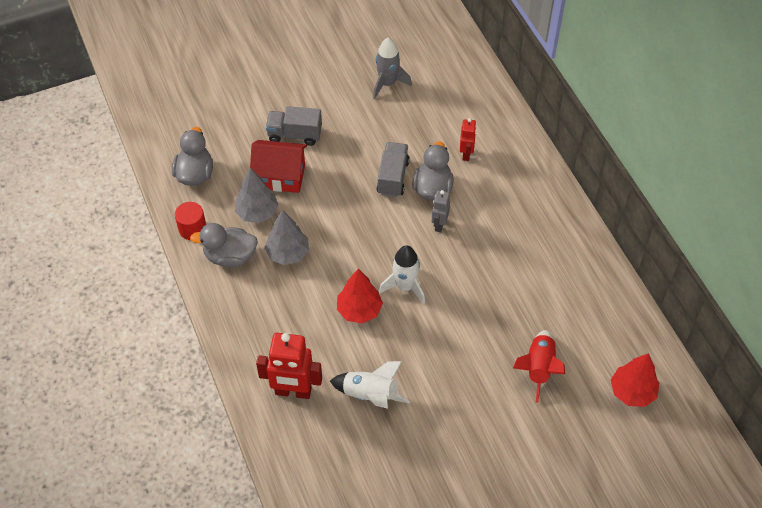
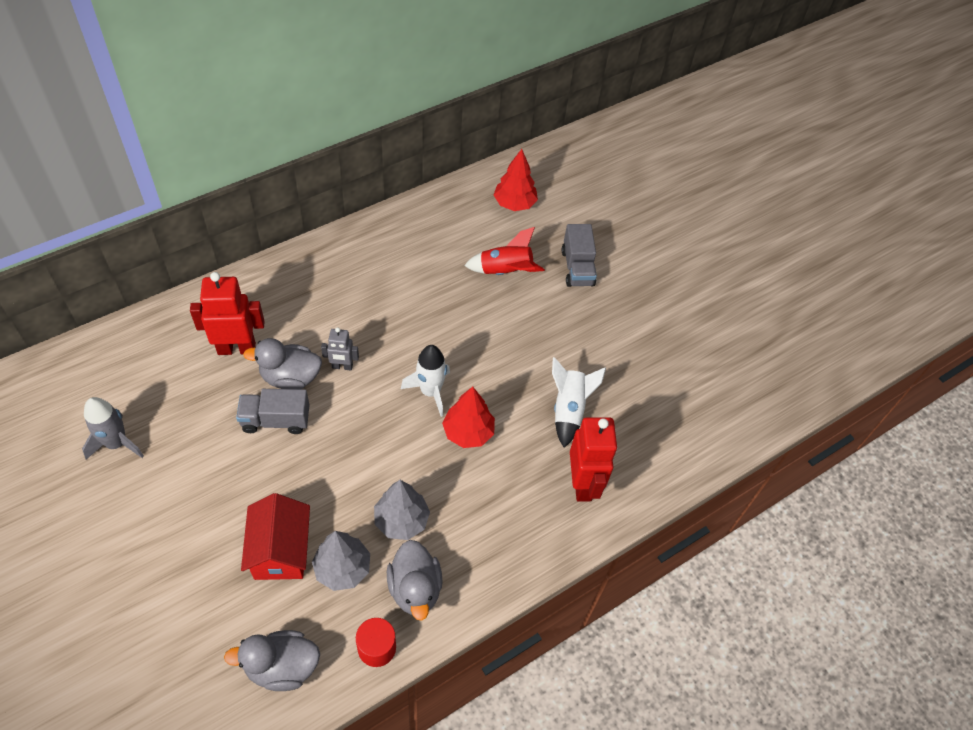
camera: 105 degrees left, 0 degrees up
grey truck [266,106,322,146] -> grey truck moved to [562,224,597,287]
red robot [460,118,476,161] -> red robot [190,272,264,355], size x1.83

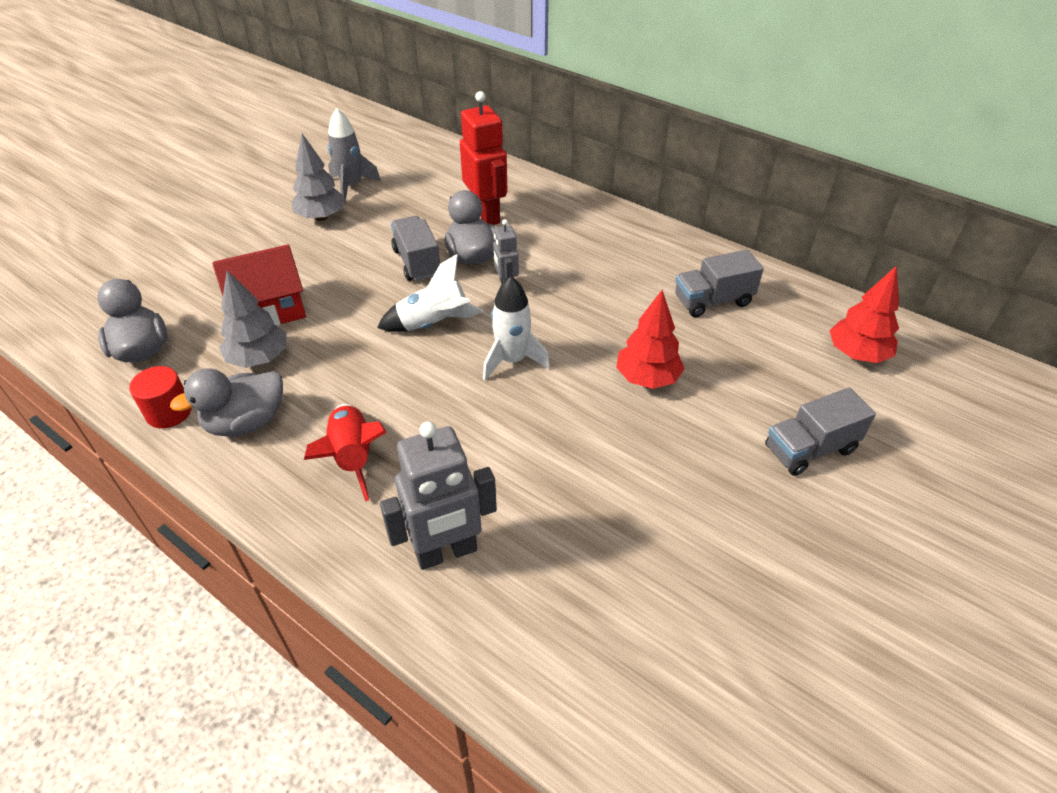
camera: 75 degrees right, 10 degrees down
grey tree [374,480,430,540] -> grey tree moved to [292,134,346,221]
red tree [442,387,495,448] -> red tree moved to [616,290,685,389]
red rocket [464,227,545,275] -> red rocket moved to [304,404,387,502]
white rocket [552,357,606,448] -> white rocket moved to [377,254,484,332]
red robot [570,417,617,501] -> grey robot [380,422,497,570]
none -> grey truck [675,250,764,317]

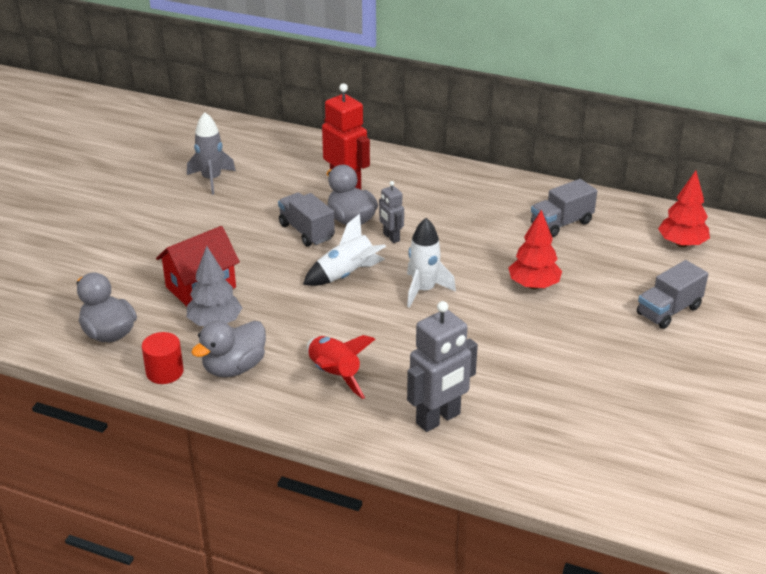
camera: 15 degrees left, 10 degrees down
grey tree [292,134,346,221] -> none

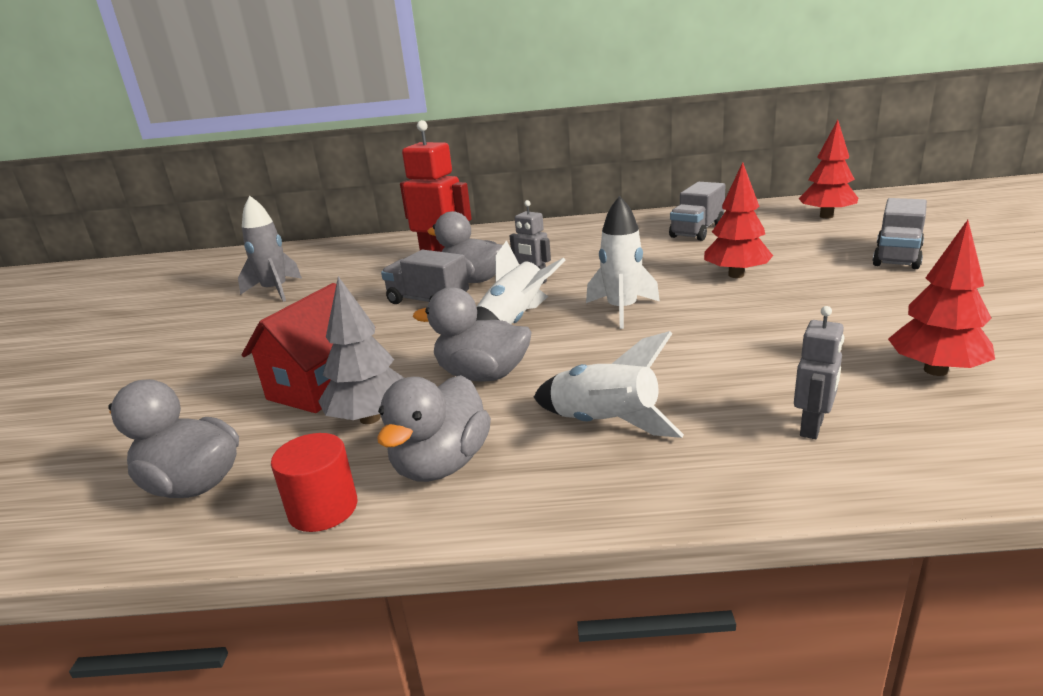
camera: 20 degrees left, 10 degrees down
red rocket [307,335,375,399] -> white rocket [534,331,684,438]
grey robot [407,301,478,432] -> grey robot [794,306,844,439], size x0.55
none -> grey duck [413,287,532,382]
none -> red tree [888,220,995,376]

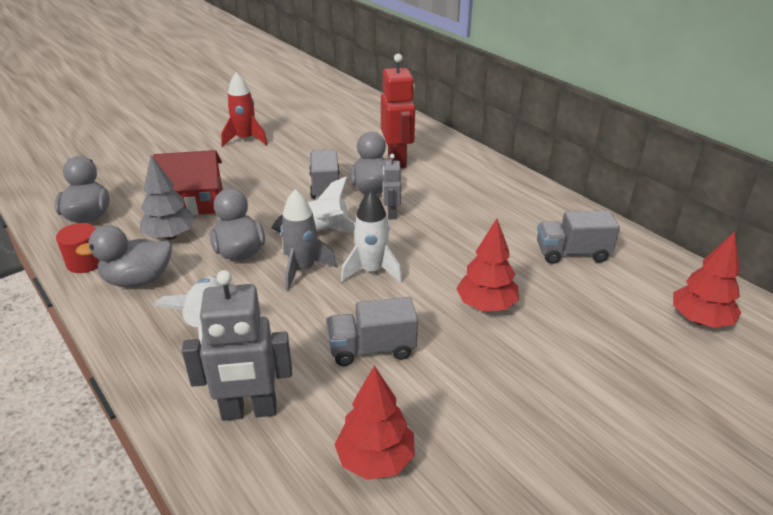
camera: 50 degrees right, 10 degrees up
grey rocket [238,196,302,302] -> grey rocket moved to [280,189,337,291]
grey robot [794,306,844,439] -> grey robot [182,270,292,421], size x1.83
grey truck [872,198,927,269] -> grey truck moved to [327,297,418,366]
none -> red rocket [221,72,268,147]

